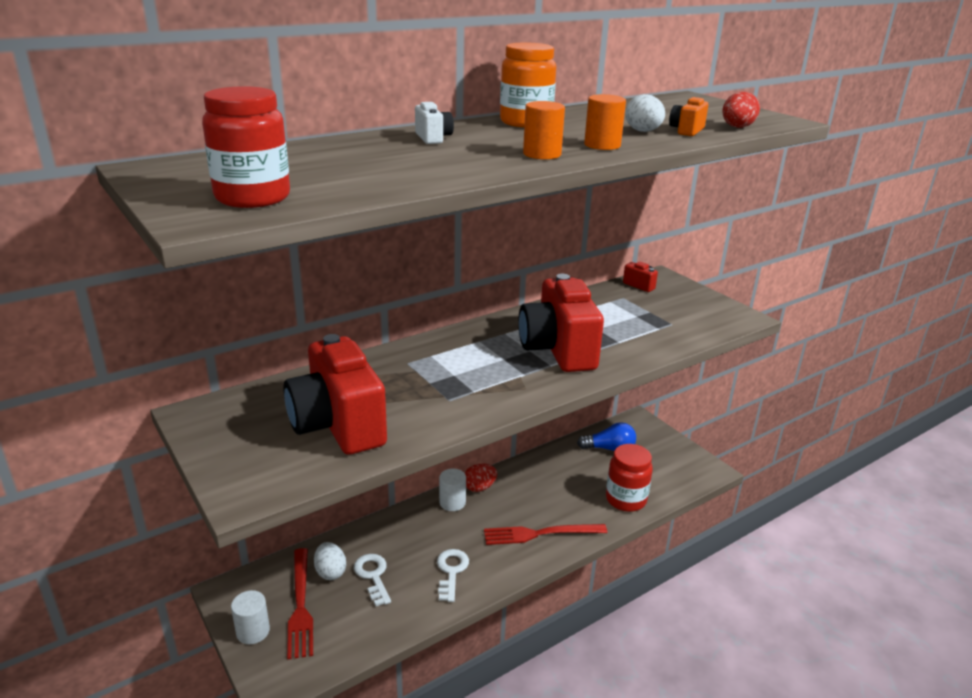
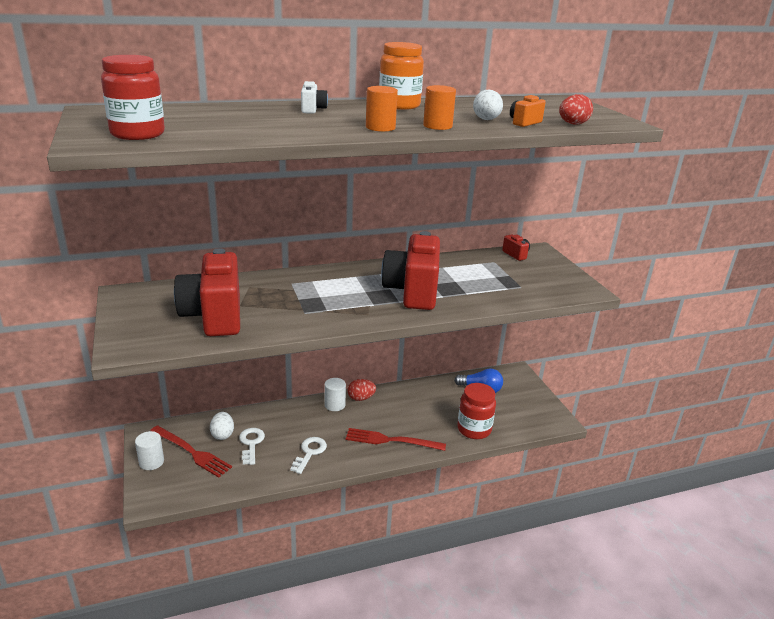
camera: 15 degrees right, 0 degrees up
red fork [287,548,313,660] -> red fork turned 60 degrees counterclockwise [150,425,232,478]

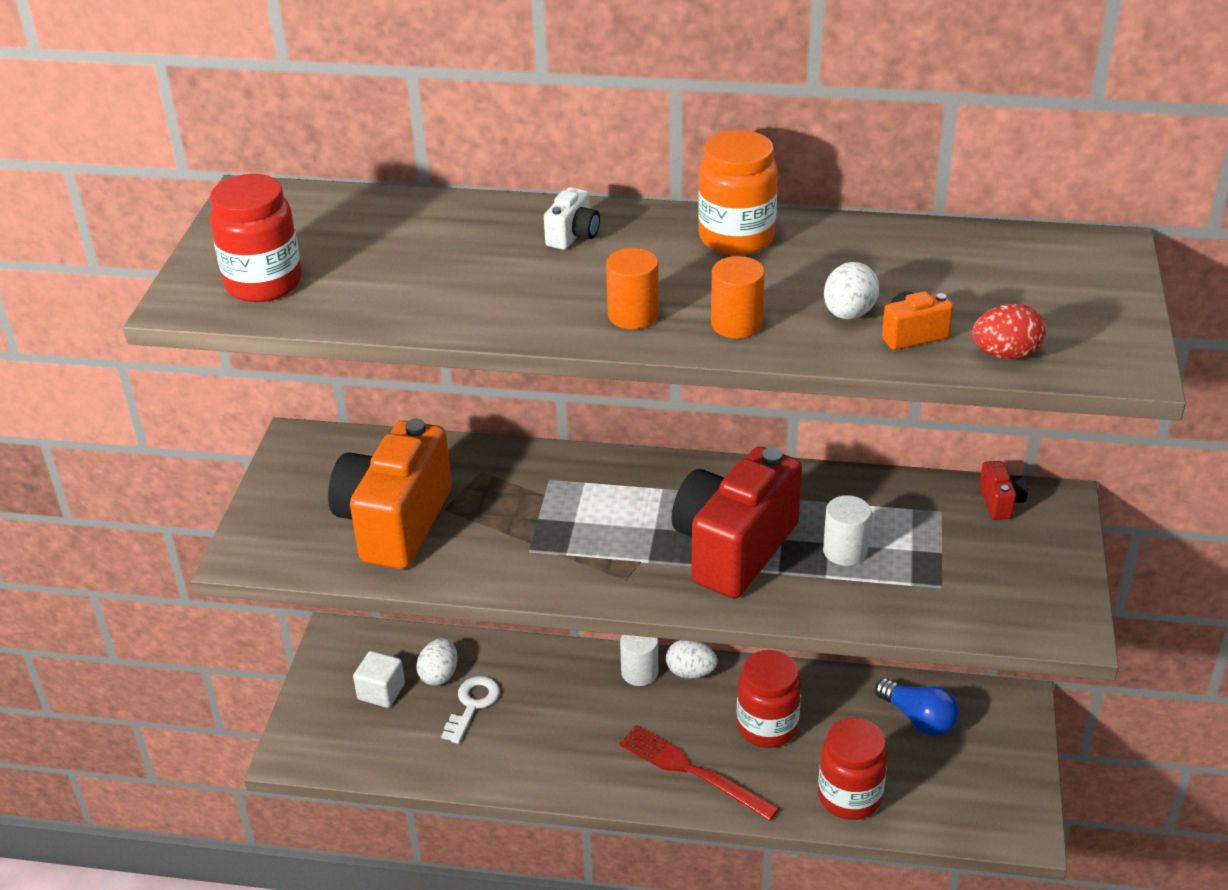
camera: 30 degrees right, 10 degrees up
white cylinder [135,431,164,470] -> white cylinder moved to [823,495,872,566]
red fork [150,425,232,478] -> white cube [353,651,405,708]
red camera [174,248,240,336] -> orange camera [328,419,452,569]
white key [290,437,327,474] -> none
red egg [348,379,376,401] -> white egg [666,640,717,679]
none -> red jar [737,650,801,748]

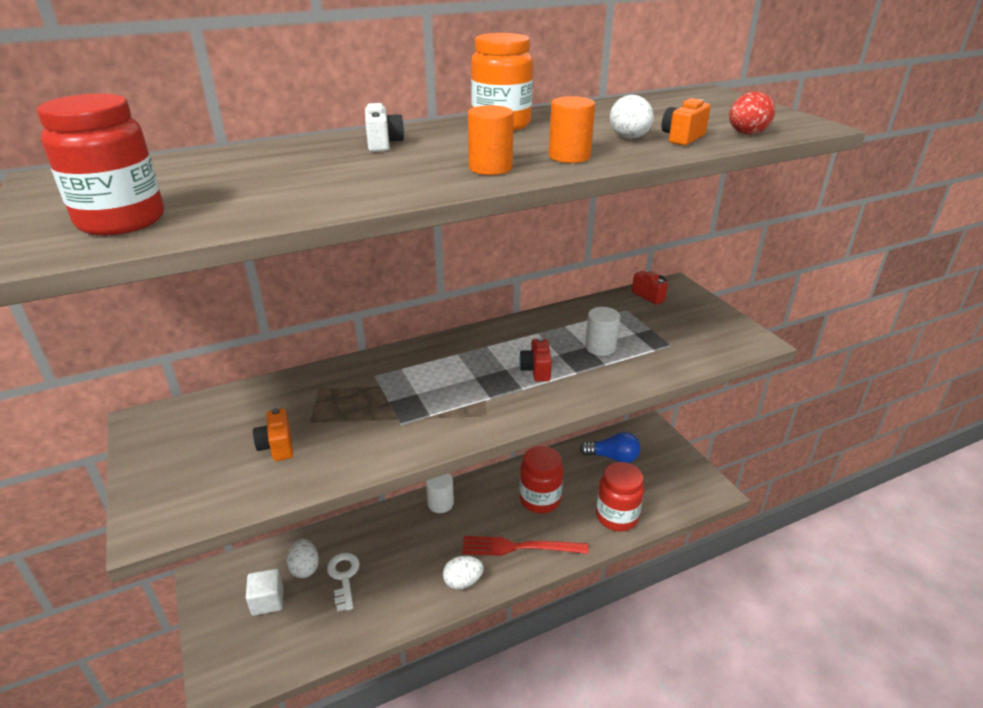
camera: 35 degrees left, 5 degrees down
orange camera [328,419,452,569] -> orange camera [253,408,293,461], size x0.41
white egg [666,640,717,679] -> white egg moved to [443,556,484,590]
red camera [671,446,802,599] -> red camera [519,337,552,382], size x0.41

